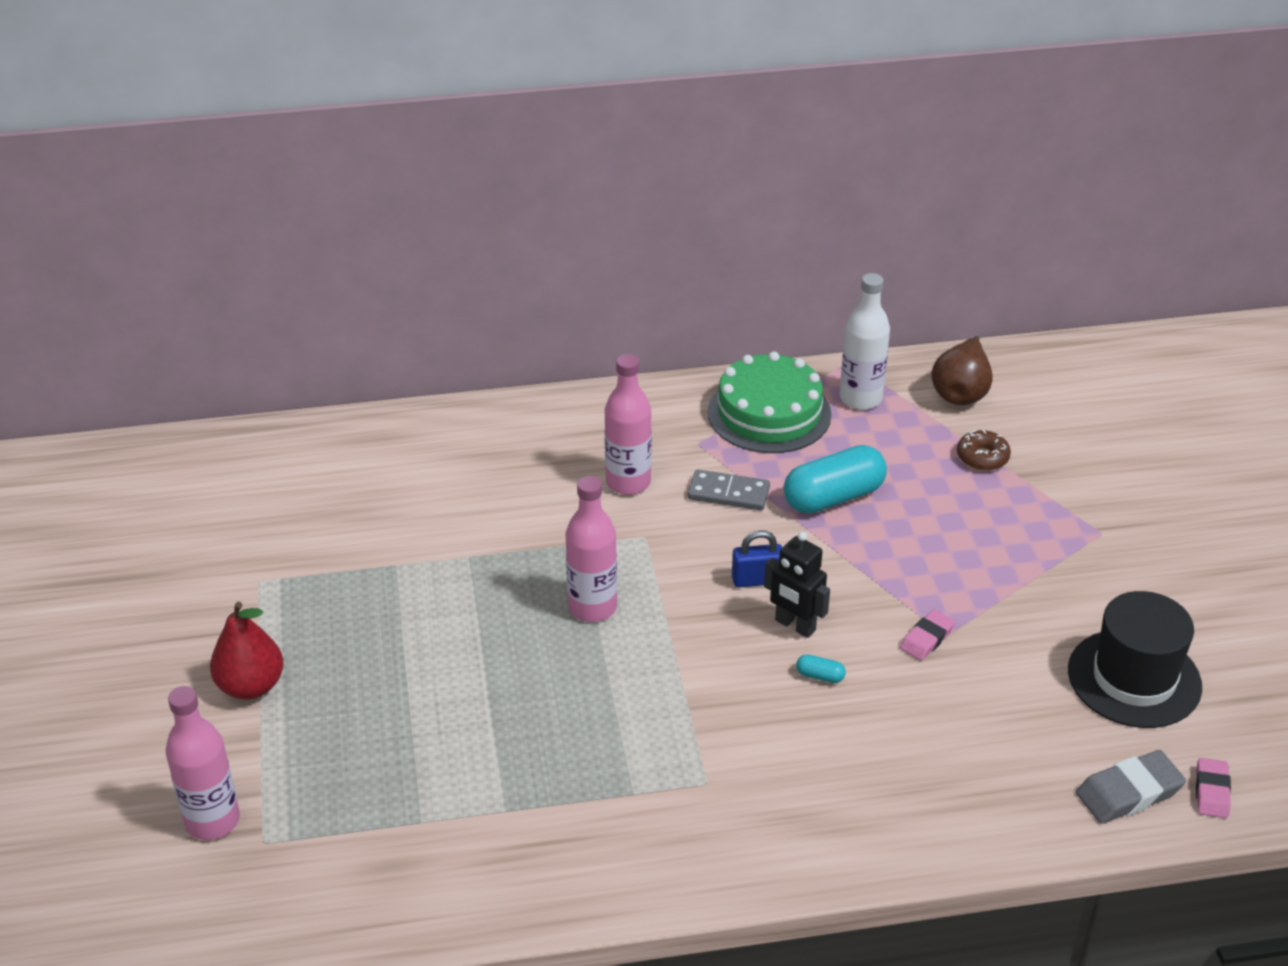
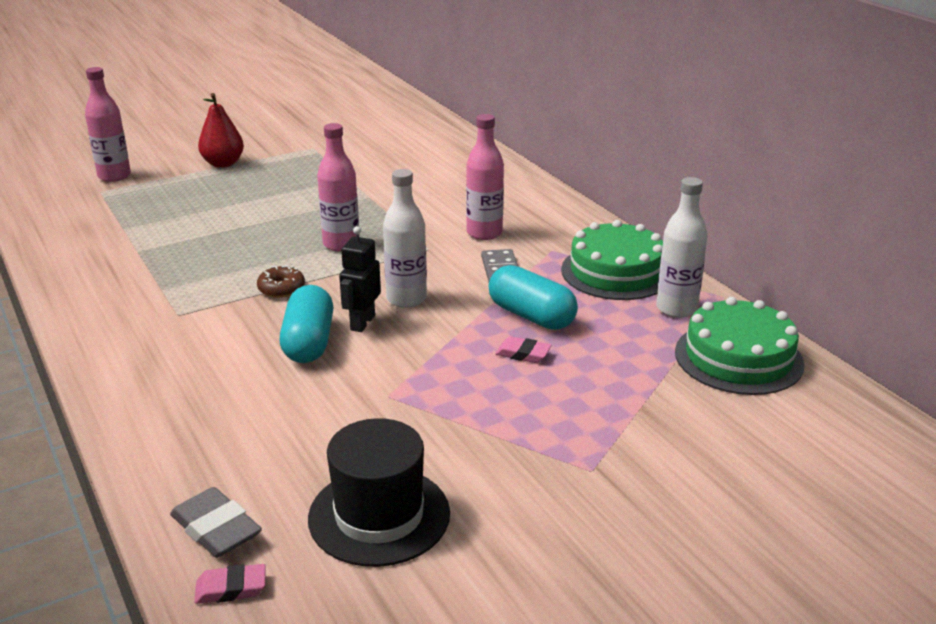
camera: 70 degrees right, 10 degrees down
blue padlock [732,530,782,587] -> white bottle [383,169,427,308]
turquoise capsule [796,654,846,683] -> turquoise capsule [280,285,333,363], size x2.47
pink eraser [900,610,955,660] -> pink eraser moved to [495,336,552,363]
brown pear [932,336,993,405] -> green cake [675,297,804,395]
brown donut [957,430,1011,471] -> brown donut moved to [257,265,305,298]

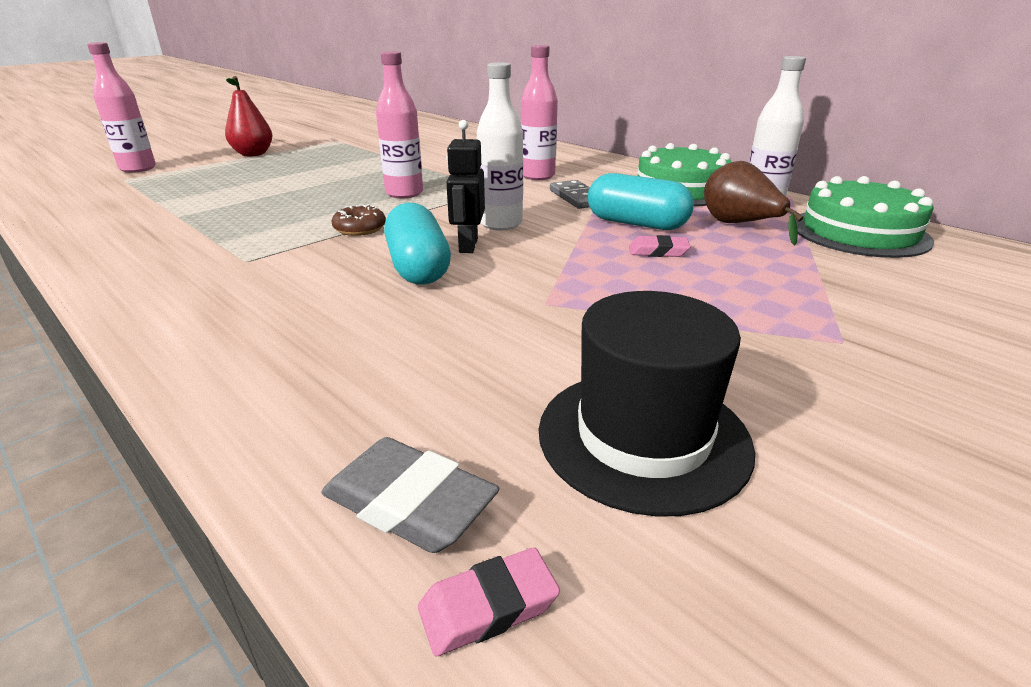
camera: 15 degrees left, 0 degrees up
none -> brown pear [704,161,804,245]

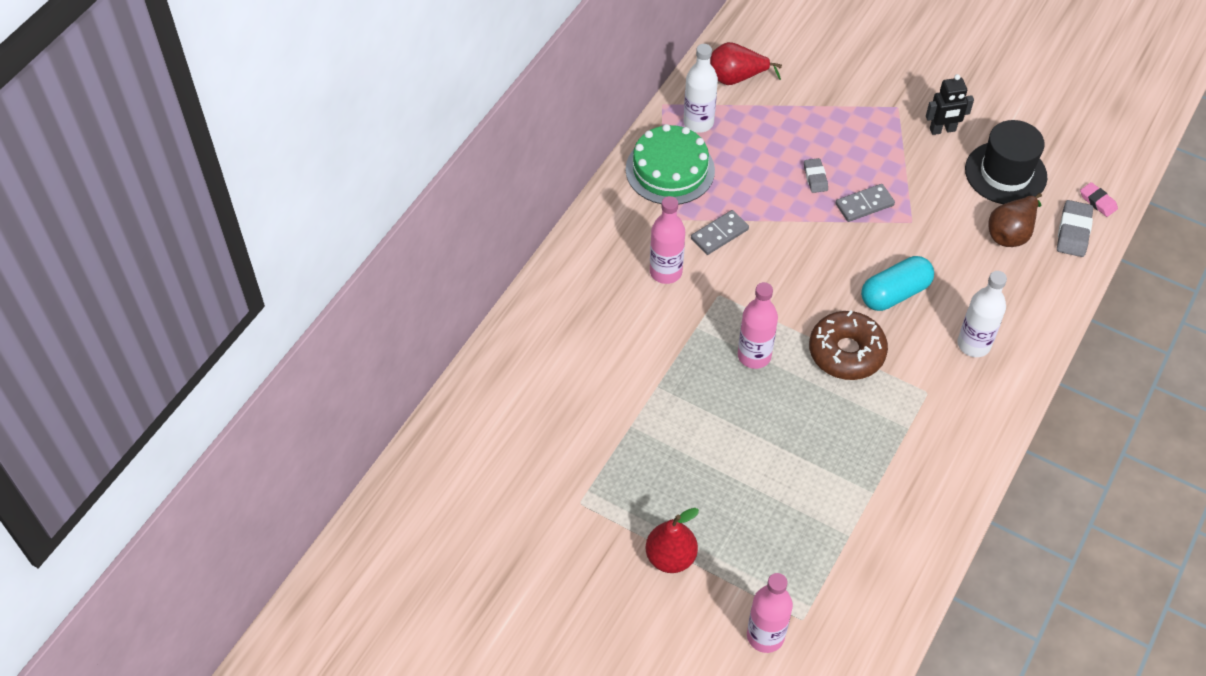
camera: 105 degrees left, 25 degrees up
brown donut [332,204,386,236] -> brown donut [809,311,888,380], size x1.91
black robot [446,120,485,253] -> black robot moved to [926,74,974,135]
white bottle [477,62,523,230] -> white bottle moved to [957,271,1007,357]
turquoise capsule [588,173,694,230] -> none
pink eraser [629,235,691,257] -> grey eraser [804,158,828,193]
brown pear [704,161,804,245] -> brown pear moved to [989,193,1042,247]
green cake [795,176,934,258] -> red pear [710,42,782,85]
none -> grey domino [836,184,895,222]

